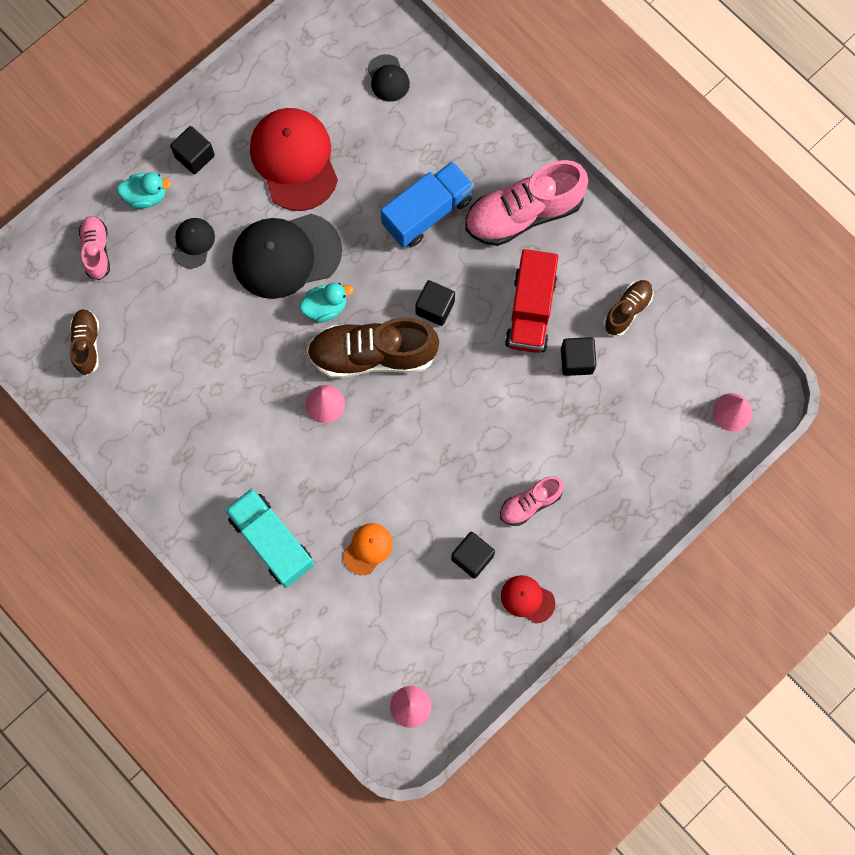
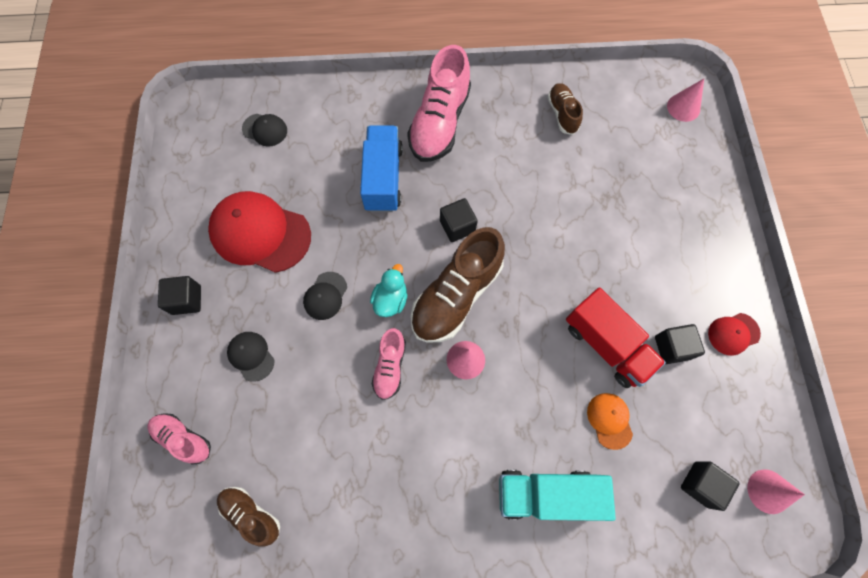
camera: 50 degrees left, 5 degrees down
turquoise duck [117,172,172,209] -> none
black cap [232,214,342,299] -> black cap [303,272,347,320], size x0.48
pink shoe [500,476,564,526] -> pink shoe moved to [372,328,406,400]
red truck [505,249,558,353] -> red truck moved to [566,287,666,388]
black cube [561,337,597,376] -> black cube moved to [681,461,740,511]

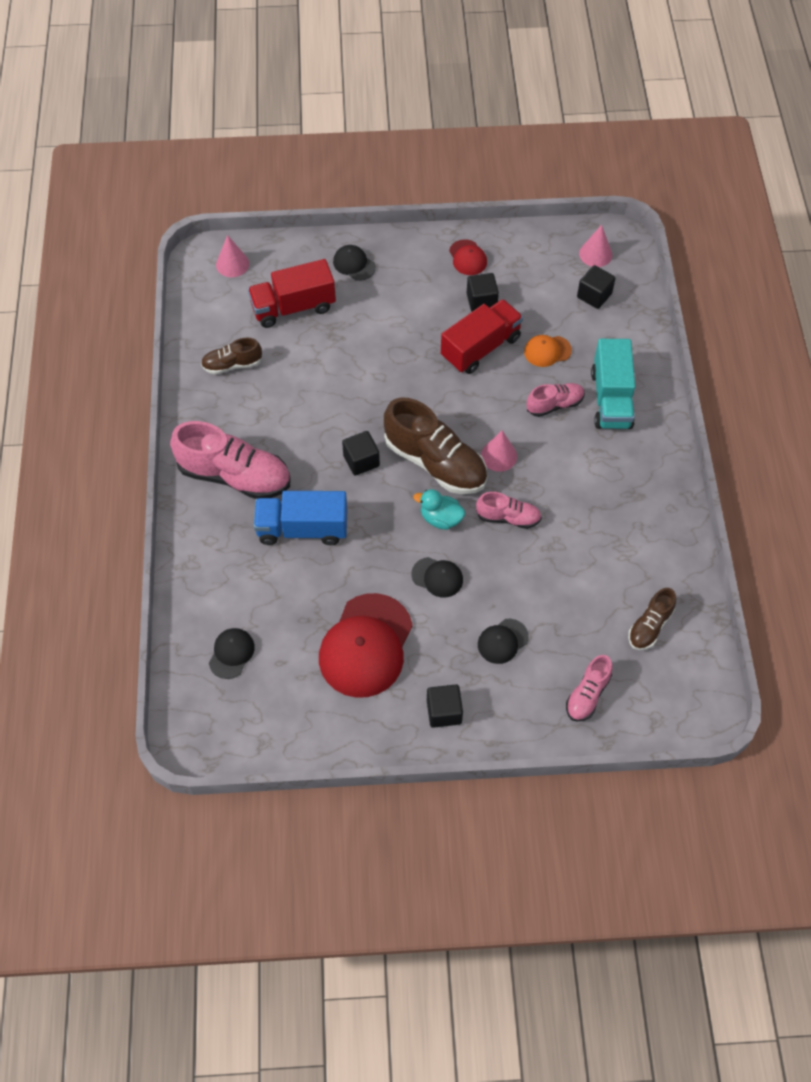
camera: 90 degrees left, 10 degrees down
none -> red truck [248,259,336,328]
none -> black cap [333,245,376,281]
none -> pink shoe [527,383,585,417]

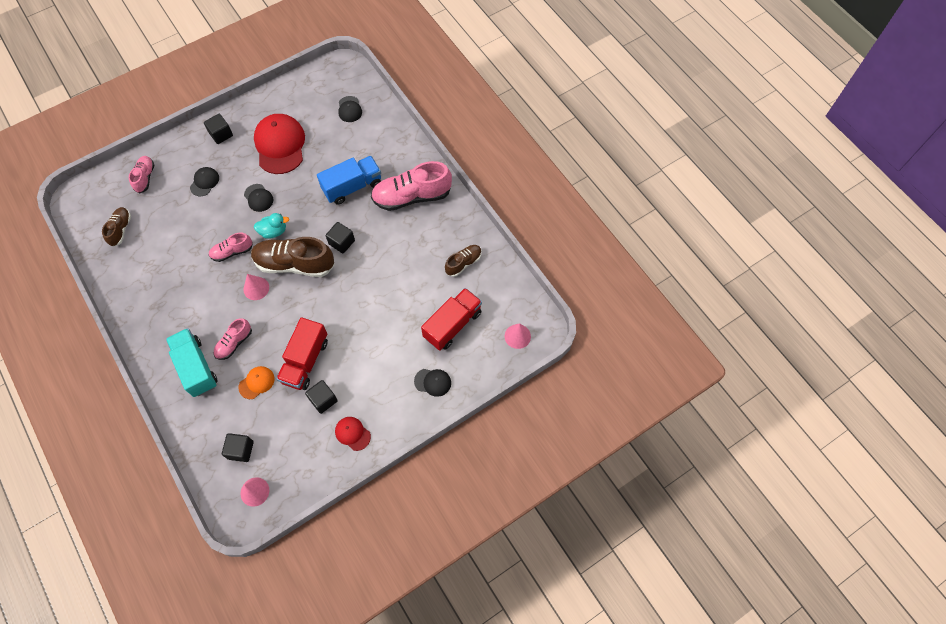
camera: 150 degrees right, 5 degrees up
black cap [412,557,463,597] -> black cap turned 120 degrees counterclockwise [244,184,273,212]

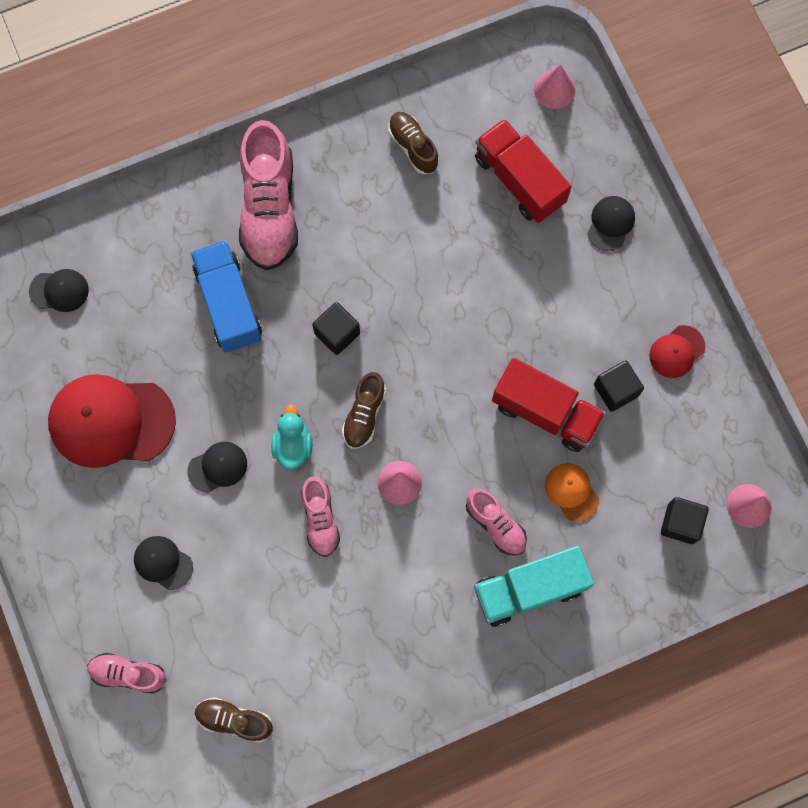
camera: 80 degrees left, 10 degrees up
black cube [204,114,233,144] -> none
brown shoe [251,237,335,277] -> brown shoe [342,372,386,449], size x0.53

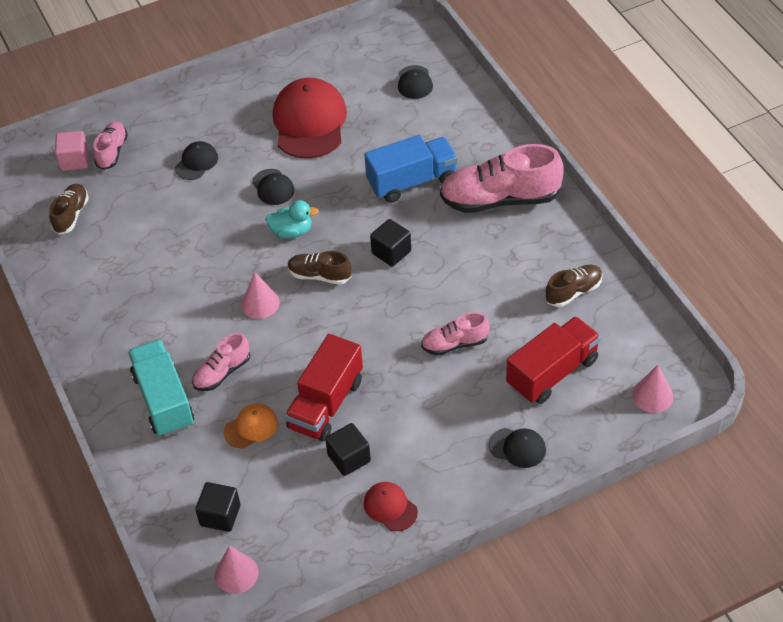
camera: 90 degrees right, 25 degrees down
pink shoe [301,477,340,557] -> pink shoe moved to [421,312,490,356]
none -> pink cube [55,131,88,171]

